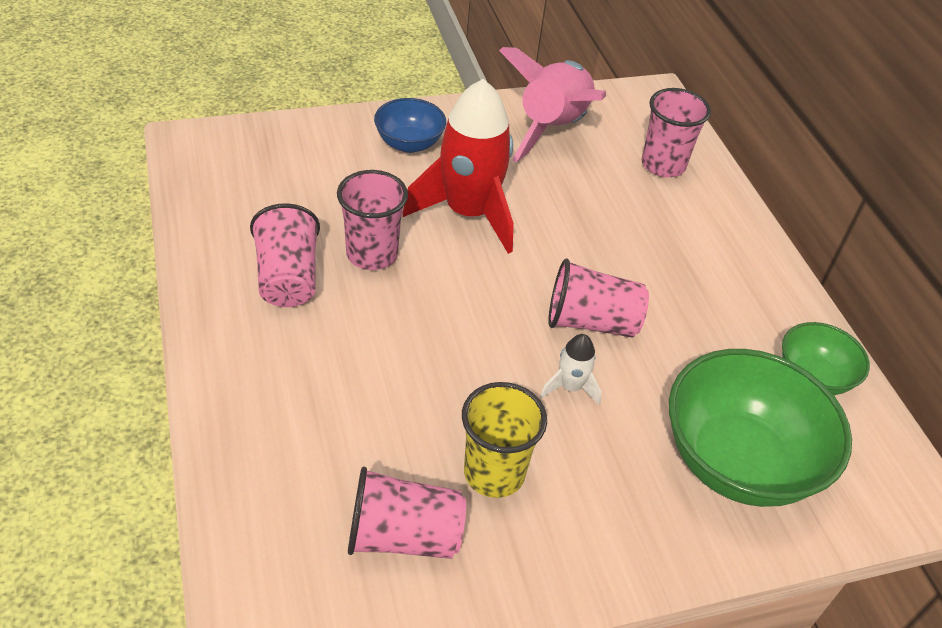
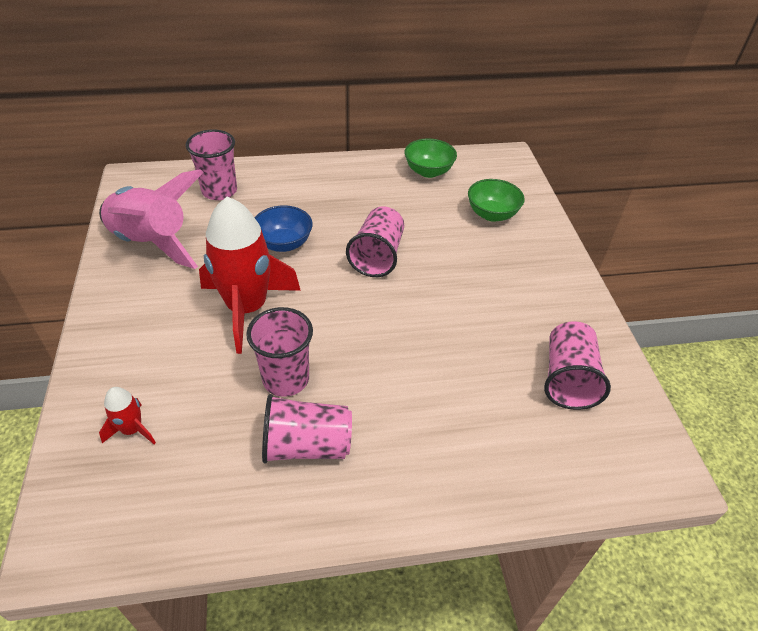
camera: 80 degrees left, 0 degrees up
blue bowl [374,98,446,153] -> blue bowl moved to [255,205,313,252]
yellow cup [462,382,547,498] -> none
white rocket [540,334,602,405] -> none
green bowl [669,349,852,507] -> green bowl [468,179,525,222], size x0.53
none -> red rocket [99,387,156,444]

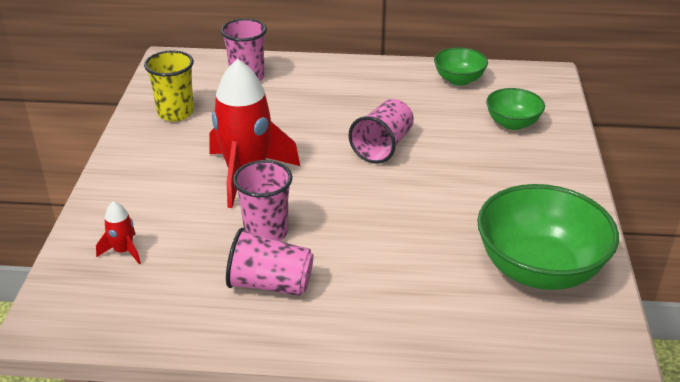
camera: 15 degrees right, 10 degrees down
pink rocket [99,169,204,269] -> yellow cup [144,50,194,122]
blue bowl [255,205,313,252] -> none
pink cup [544,321,611,410] -> green bowl [477,184,619,290]

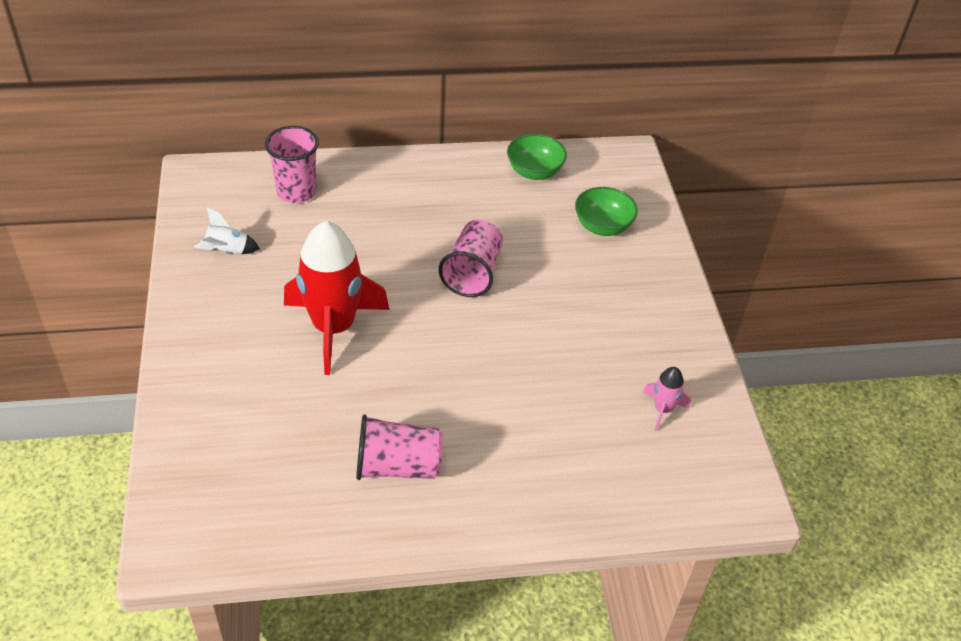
camera: 15 degrees left, 10 degrees up
red rocket [96,201,141,264] -> none
yellow cup [144,50,194,122] -> white rocket [194,208,260,254]
pink cup [233,160,292,241] -> none
green bowl [477,184,619,290] -> pink rocket [643,367,691,431]

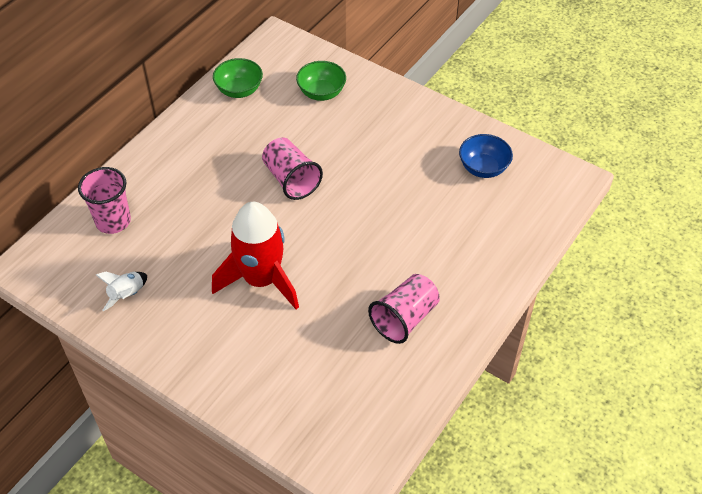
camera: 45 degrees left, 5 degrees up
pink rocket [643,367,691,431] -> blue bowl [459,134,513,178]

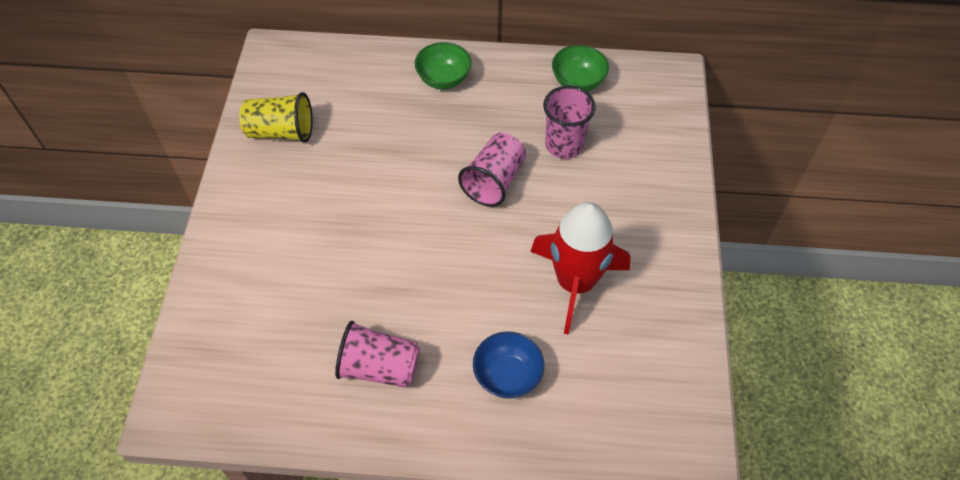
camera: 60 degrees right, 5 degrees up
pink cup [78,167,131,234] -> pink cup moved to [543,86,596,159]
white rocket [96,272,147,311] -> yellow cup [239,92,313,143]
red rocket [212,202,299,310] -> red rocket moved to [530,202,630,335]
green bowl [296,61,346,101] -> green bowl moved to [414,42,472,89]
blue bowl [459,134,513,178] -> blue bowl moved to [473,332,544,398]

